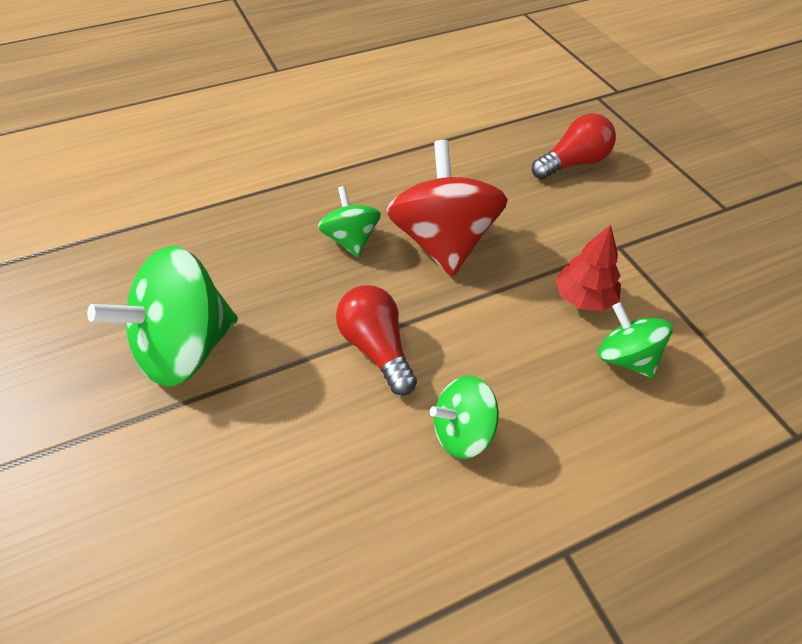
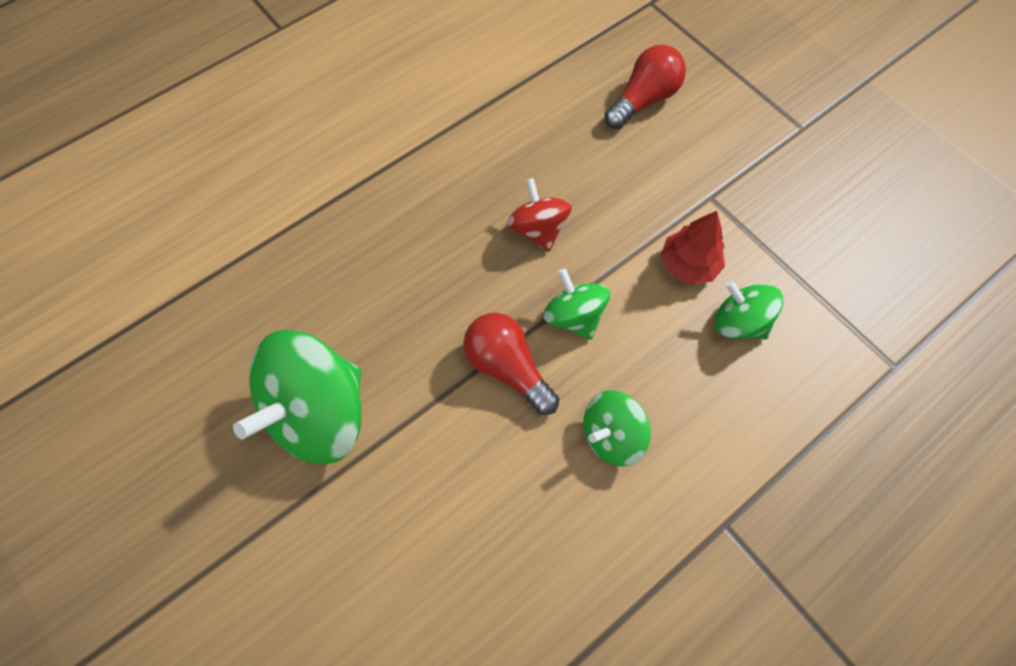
camera: 15 degrees left, 15 degrees up
green spinning top [318,186,381,257] -> green spinning top moved to [543,268,610,340]
red spinning top [386,140,508,277] -> red spinning top [507,178,572,252], size x0.55

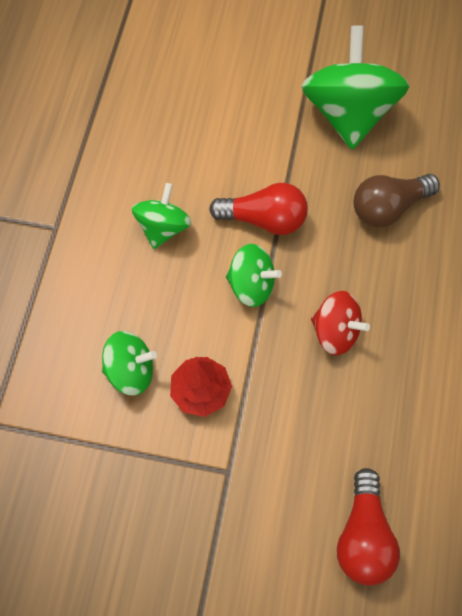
camera: 140 degrees right, 0 degrees up
none -> brown light bulb [354,174,440,227]

